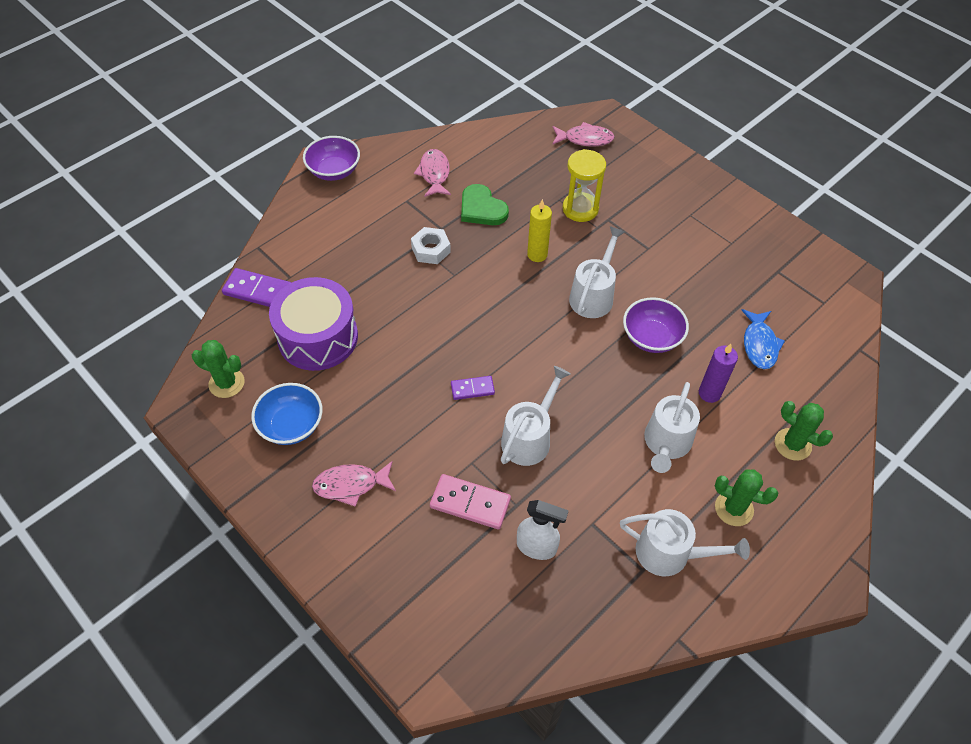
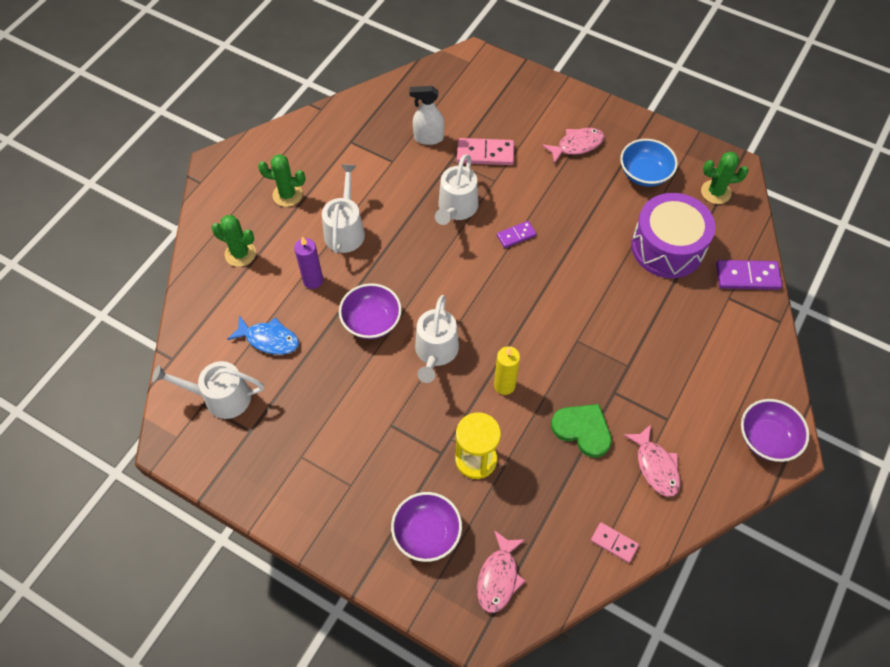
camera: 165 degrees right, 5 degrees up
white nut [411,227,451,264] -> none
pink fish [552,122,615,147] -> pink fish turned 60 degrees counterclockwise [477,530,526,613]
white watering can [620,509,750,576] -> white watering can moved to [152,361,264,419]
blue fish [741,309,785,369] -> blue fish turned 120 degrees clockwise [227,316,299,355]
none -> purple bowl [391,492,462,562]
none -> pink domino [591,522,639,563]

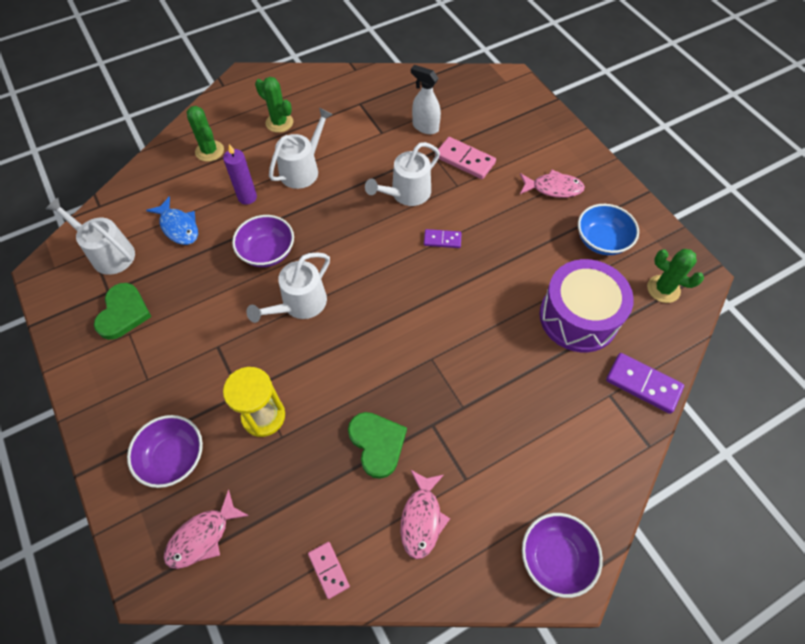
camera: 30 degrees right, 0 degrees up
yellow candle [494,346,520,395] -> none
none -> green heart [94,283,152,340]

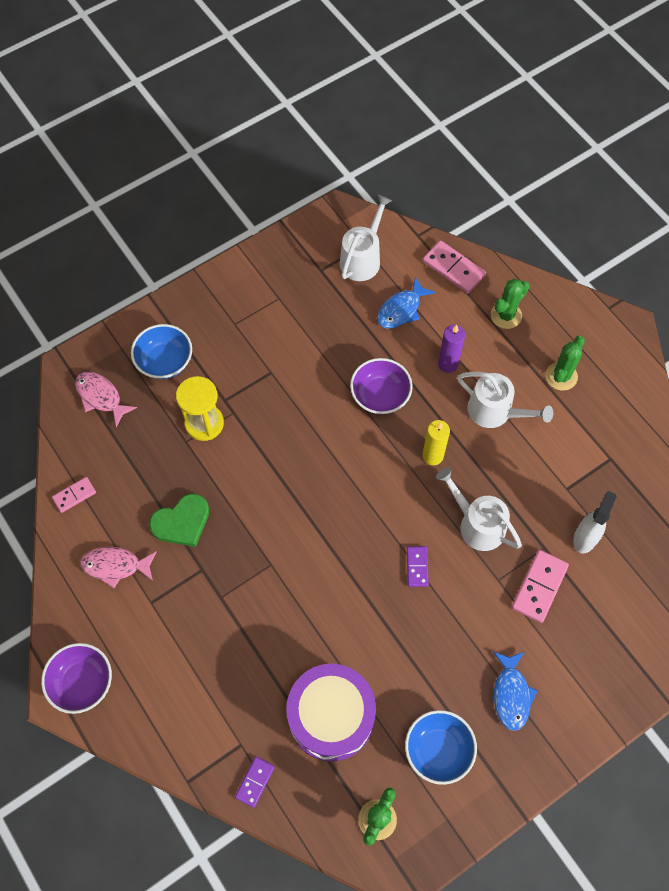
camera: 85 degrees right, 5 degrees up
green heart [94,283,152,340] -> none
purple bowl [127,415,203,488] -> blue bowl [131,324,192,379]
white watering can [247,252,330,323] -> none
pink fish [520,169,585,198] -> blue fish [493,651,538,731]
purple domino [606,353,684,414] -> purple domino [235,757,275,808], size x0.61
none -> yellow candle [422,420,450,465]
none -> pink domino [423,240,486,293]

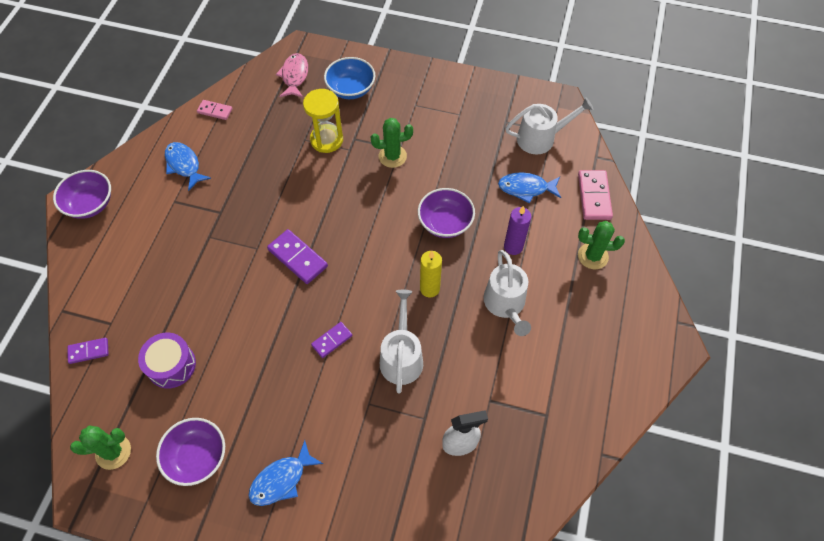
camera: 50 degrees right, 5 degrees down
pink fish [80,547,157,588] -> blue fish [165,142,211,191]
green heart [149,494,209,547] -> none
purple drum [286,664,376,761] -> purple drum [138,333,196,388], size x0.62
blue bowl [405,710,477,785] -> purple bowl [156,418,225,486]
pink domino [512,550,569,623] -> none
green cactus [545,336,585,391] -> green cactus moved to [371,118,413,168]
none -> purple domino [267,229,328,284]

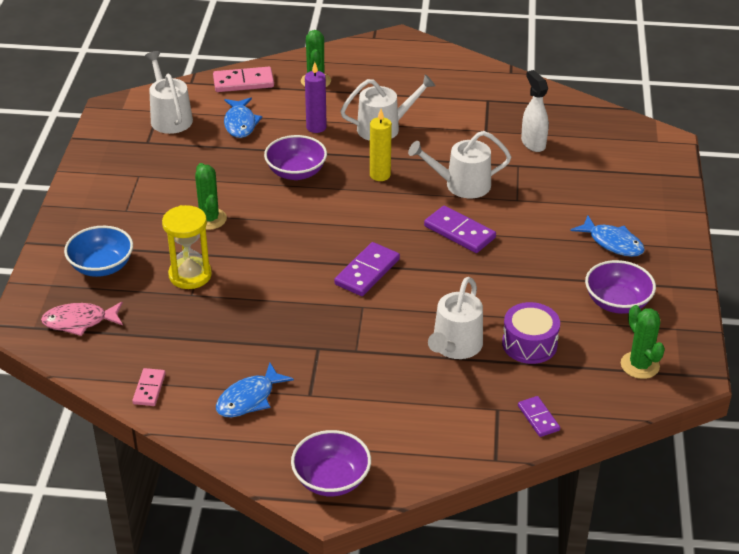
camera: 100 degrees left, 20 degrees down
purple domino [311,322,352,358] -> purple domino [424,206,496,253], size x1.64
none -> white watering can [428,277,483,359]

